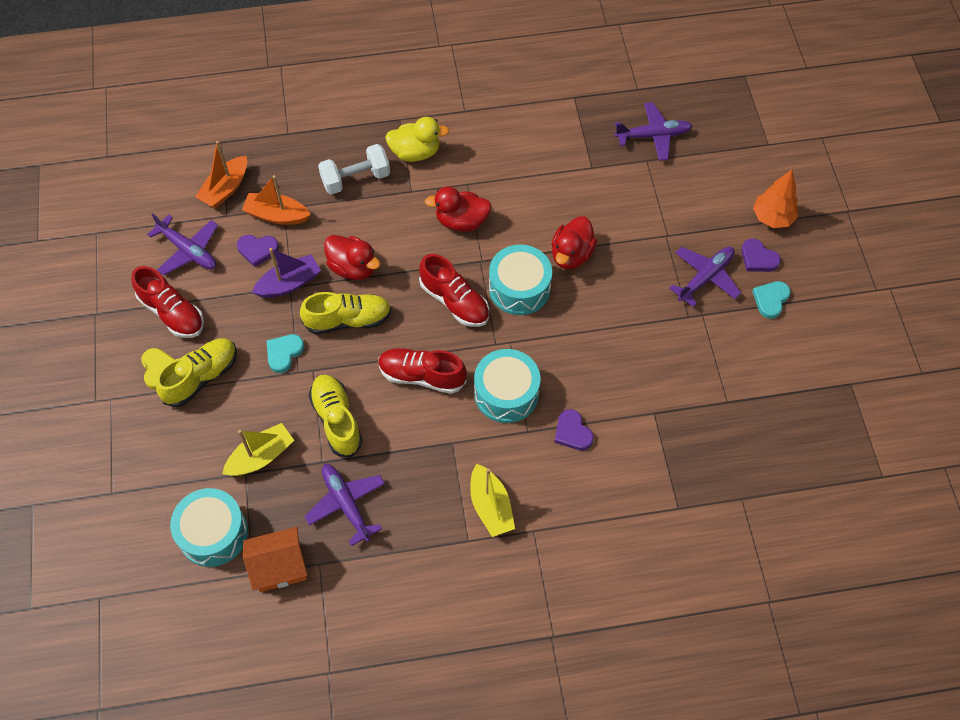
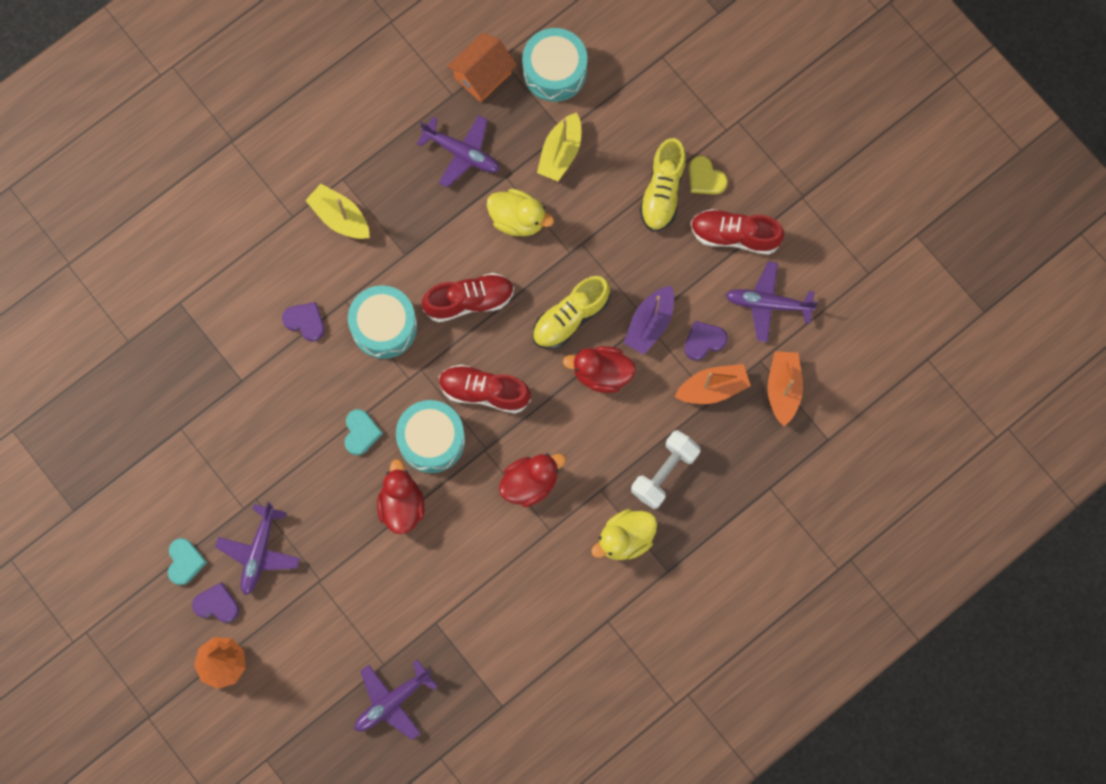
camera: 150 degrees right, 15 degrees up
turquoise heart [267,334,304,373] -> turquoise heart moved to [345,409,383,455]
yellow shoe [309,374,363,457] -> yellow duck [487,189,554,236]

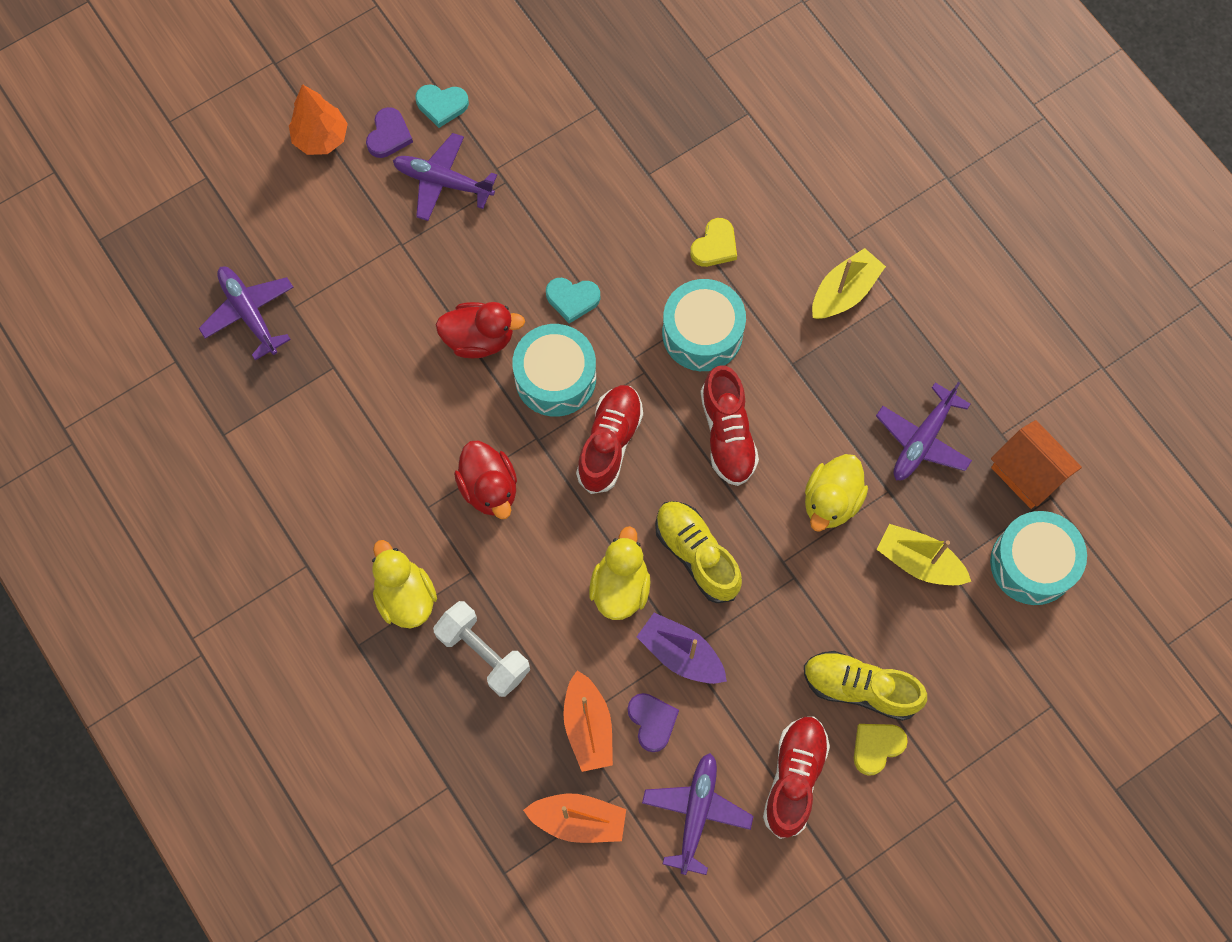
camera: 95 degrees right, 5 degrees down
purple heart [282,302,325,341] -> yellow heart [690,218,737,267]
red duck [563,346,636,393] -> yellow duck [589,526,651,620]

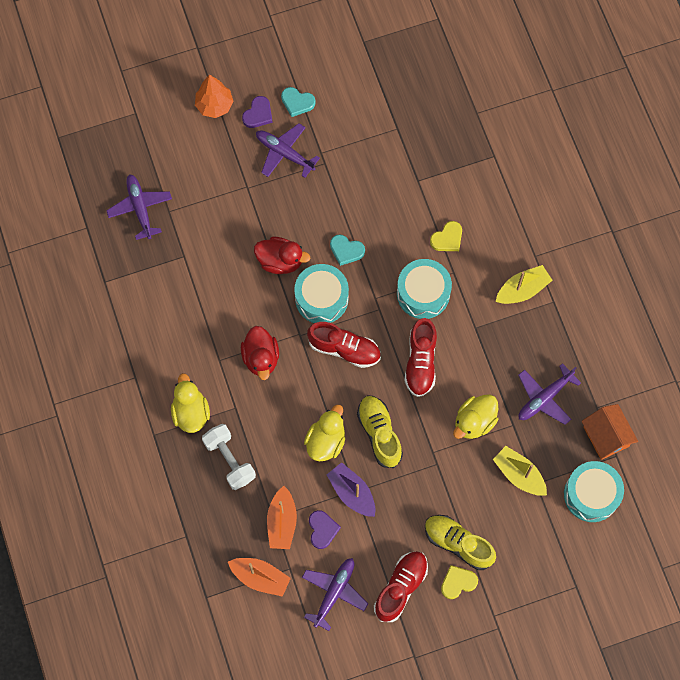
camera: 15 degrees right, 0 degrees up
red shoe [576,385,643,494] -> red shoe turned 75 degrees clockwise [307,322,381,368]

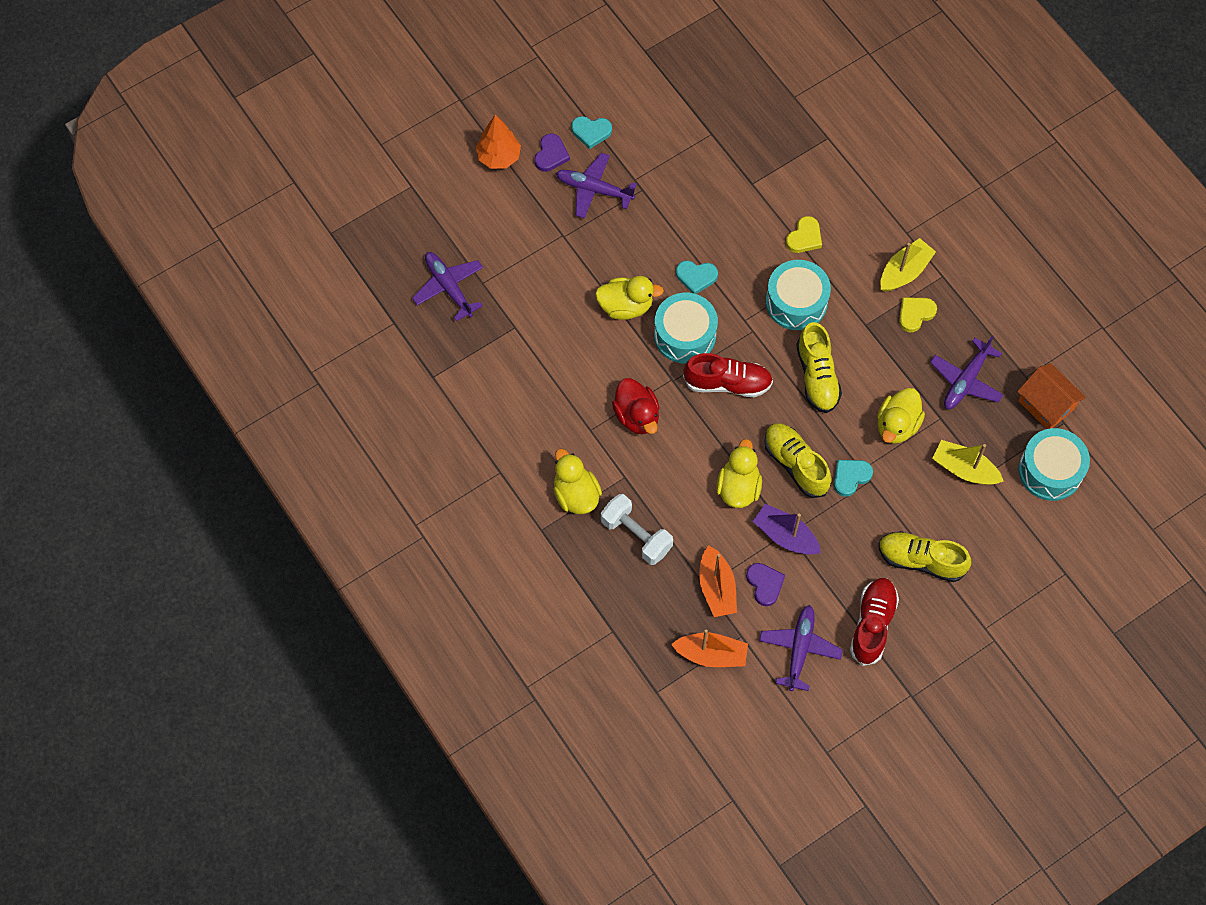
camera: 15 degrees left, 5 degrees down
red duck [254,237,310,274] -> yellow duck [595,276,664,320]
red shoe [404,318,437,397] -> yellow shoe [796,322,842,413]
yellow heart [441,565,478,599] -> yellow heart moved to [899,297,937,332]
none -> turquoise heart [834,460,873,497]

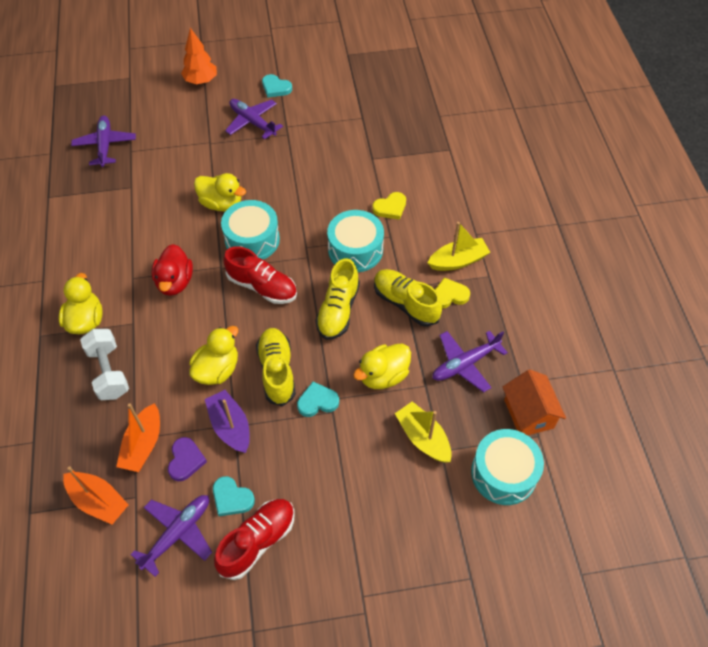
camera: 25 degrees right, 10 degrees down
purple heart [534,133,570,172] -> none
turquoise heart [676,261,718,294] -> turquoise heart moved to [213,476,255,516]
yellow shoe [878,531,971,582] -> yellow shoe moved to [374,269,442,327]

